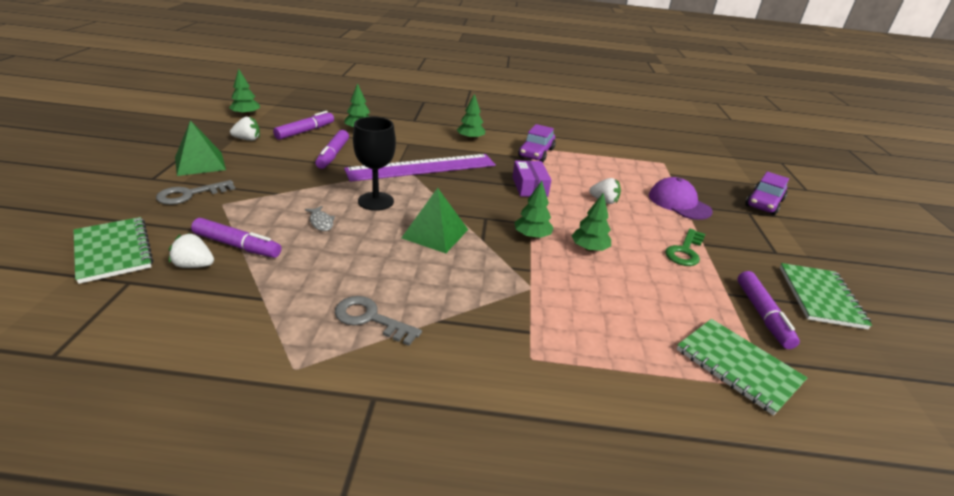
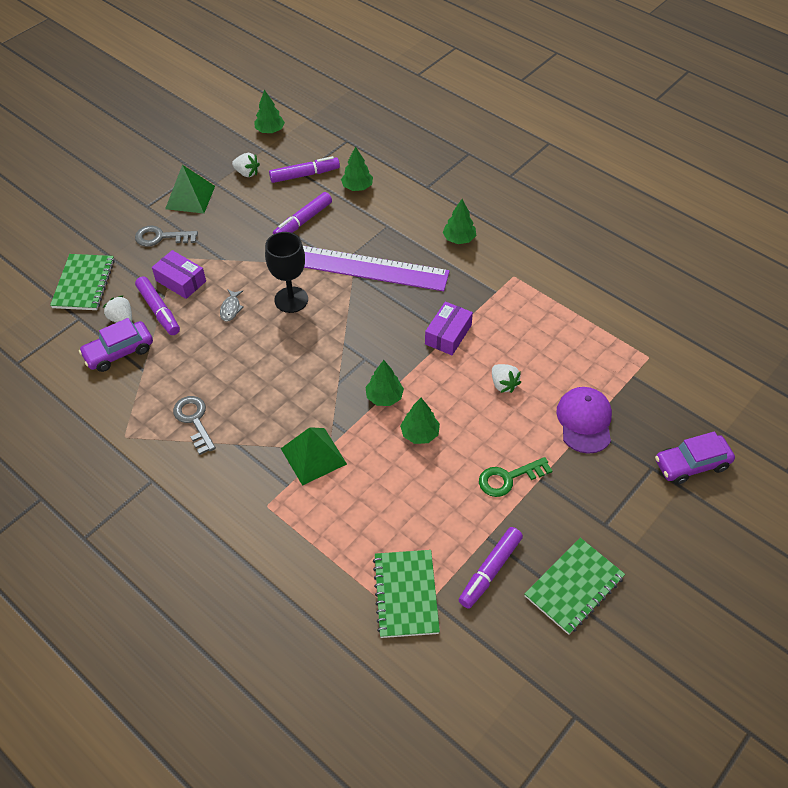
camera: 40 degrees right, 20 degrees up
green pyramid [401,188,468,253] -> green pyramid moved to [281,427,347,486]
purple car [518,124,556,162] -> purple car moved to [79,318,153,372]
none -> purple box [152,250,206,299]

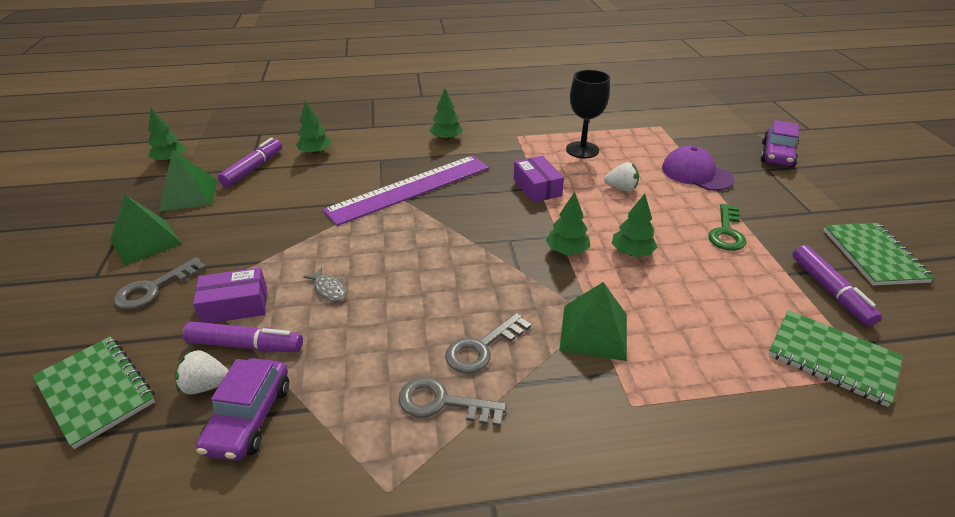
camera: 50 degrees left, 15 degrees down
white strawberry [232,153,260,177] -> green pyramid [159,150,217,211]
black goblet [265,232,308,313] -> black goblet moved to [566,70,610,158]
purple marker [273,192,332,234] -> none
none -> grey key [445,313,531,373]

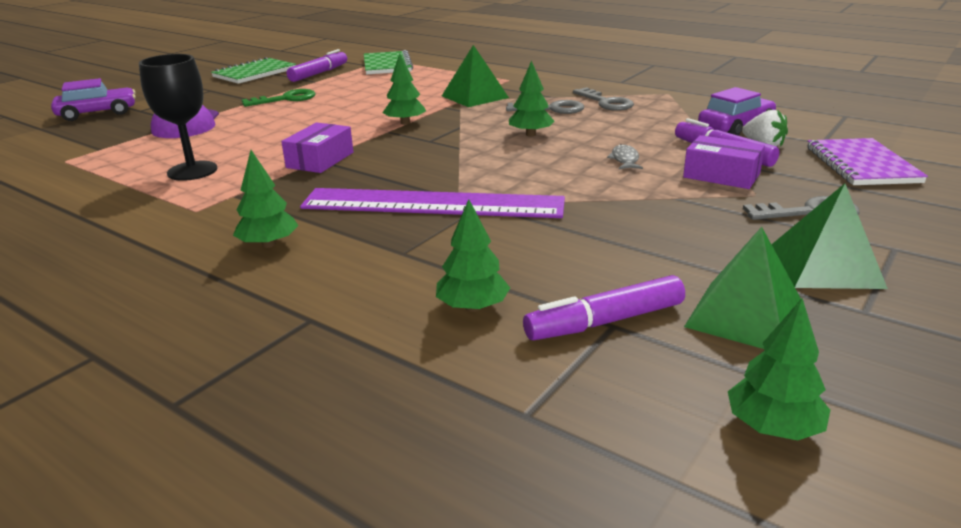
camera: 135 degrees left, 10 degrees down
green notebook [32,336,155,449] -> purple notebook [807,138,928,185]
white strawberry [604,162,639,192] -> none
green tree [612,193,657,257] -> green tree moved to [509,60,555,136]

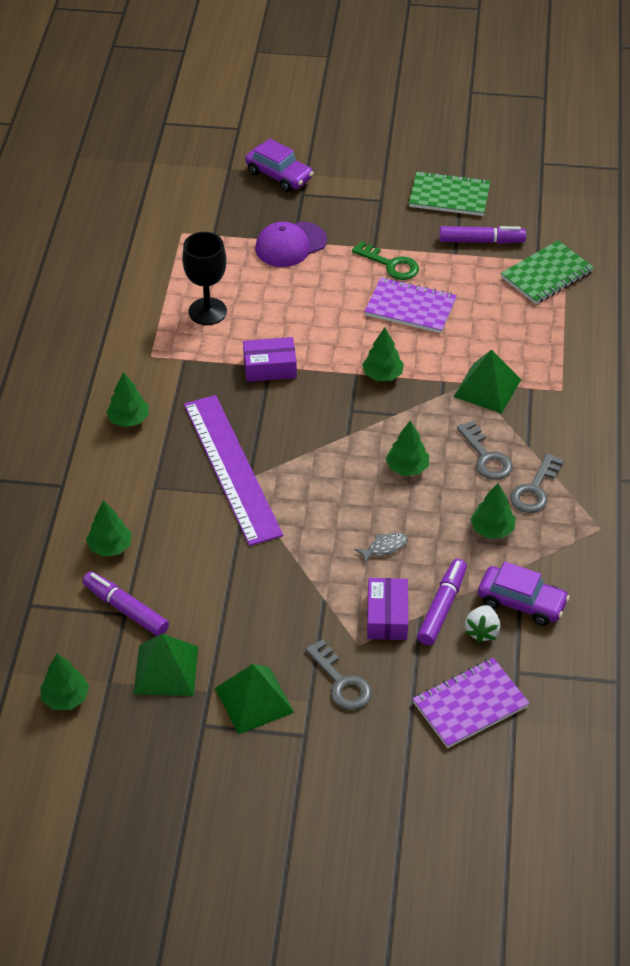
camera: 60 degrees right, 20 degrees up
none -> purple notebook [364,277,457,333]
none -> green tree [471,483,516,538]

